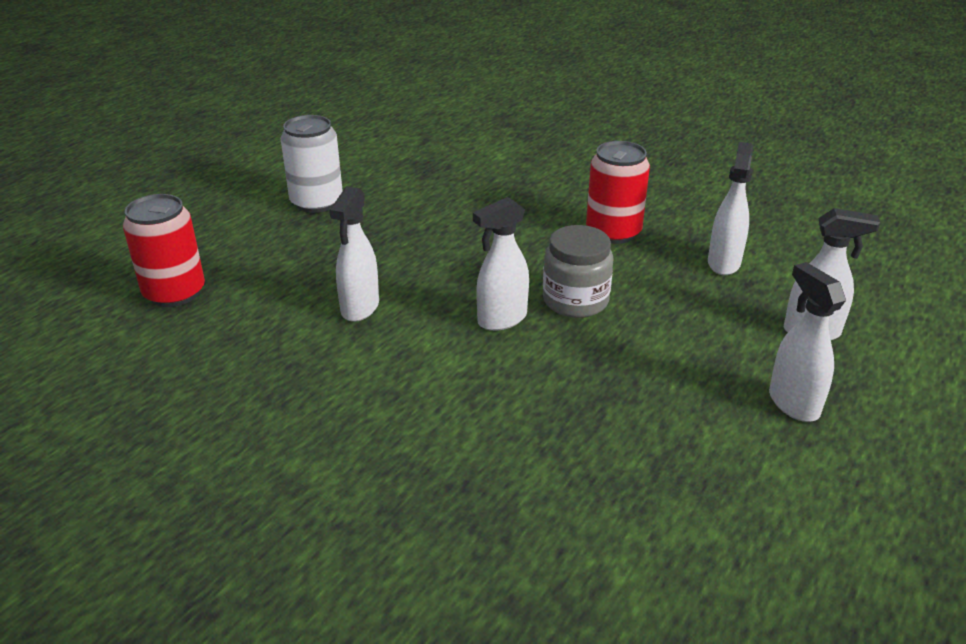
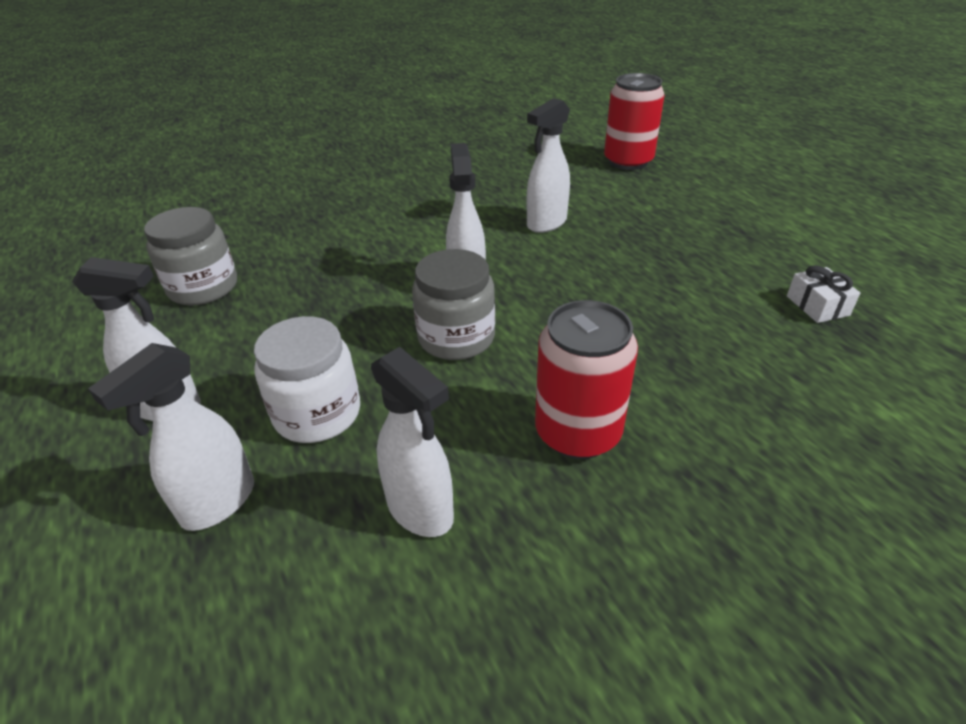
camera: 120 degrees right, 5 degrees up
white can [281,115,343,213] -> none
white spray bottle [329,187,379,322] -> white spray bottle turned 90 degrees counterclockwise [527,98,570,233]
none -> grey jar [144,207,237,305]
none -> white jar [254,316,360,443]
none -> white gift [787,265,860,323]

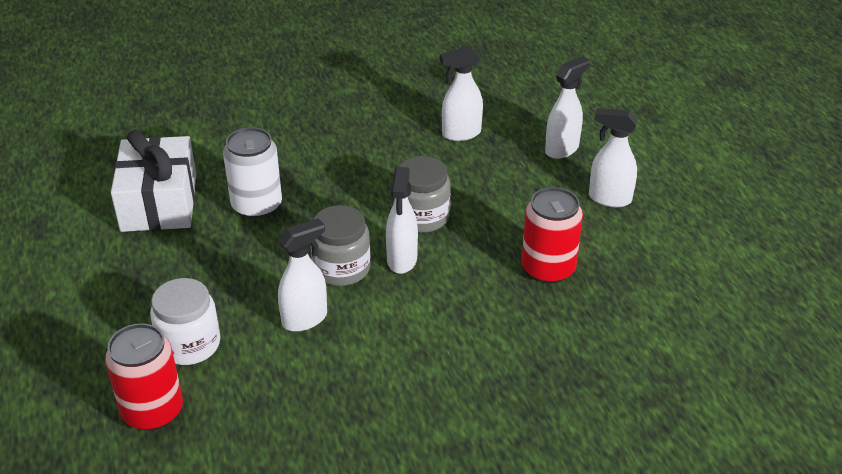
camera: 170 degrees left, 0 degrees up
grey jar [144,207,237,305] -> grey jar moved to [310,205,371,286]
white jar [254,316,360,443] -> white jar moved to [150,278,220,365]
white spray bottle [371,347,454,537] -> white spray bottle turned 75 degrees counterclockwise [440,46,483,141]
red can [535,300,638,459] -> red can moved to [522,187,583,284]
white gift [787,265,860,323] -> white gift [111,130,196,232], size x2.45
none -> white can [223,127,282,219]

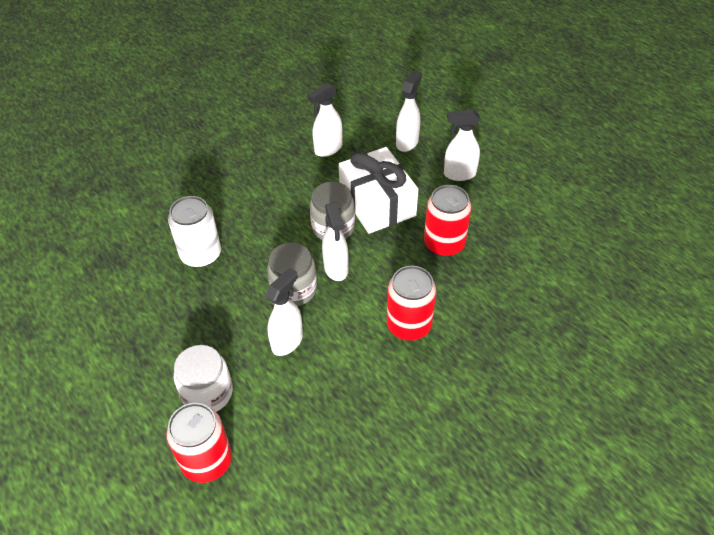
camera: 20 degrees left, 10 degrees up
white gift [111,130,196,232] -> white gift moved to [339,147,418,234]
none -> red can [387,266,436,340]

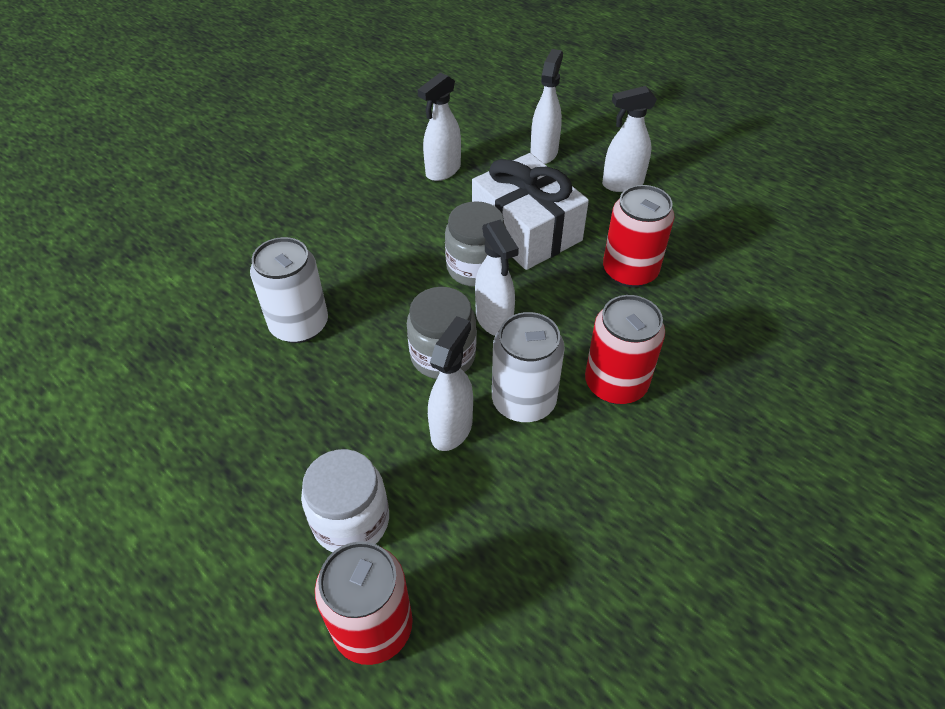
camera: 10 degrees left, 0 degrees up
none -> white can [492,312,565,422]

